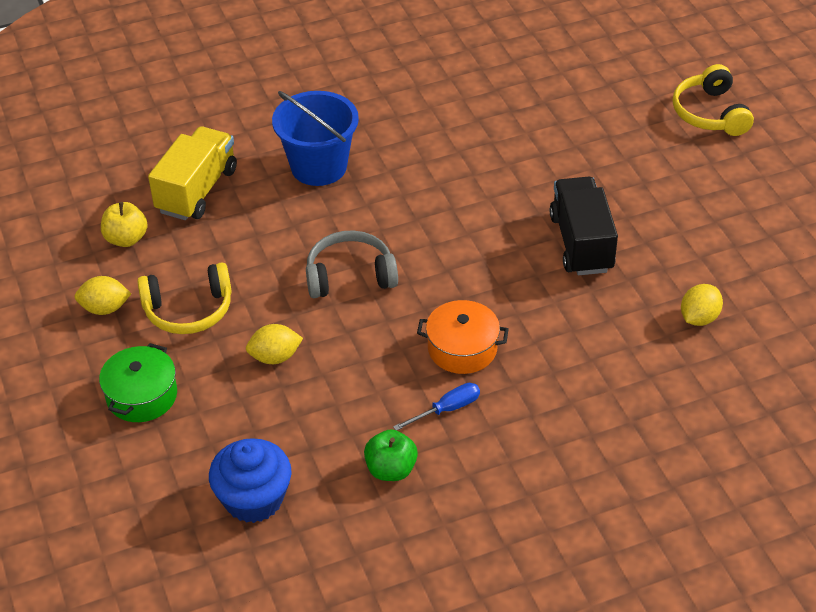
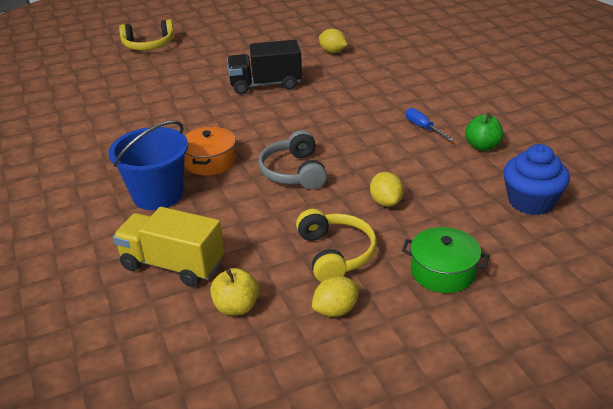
camera: 90 degrees left, 10 degrees down
yellow lemon [74,276,131,315] -> yellow lemon turned 60 degrees clockwise [312,276,360,317]
orange pot [417,300,509,374] -> orange pot moved to [184,126,236,175]

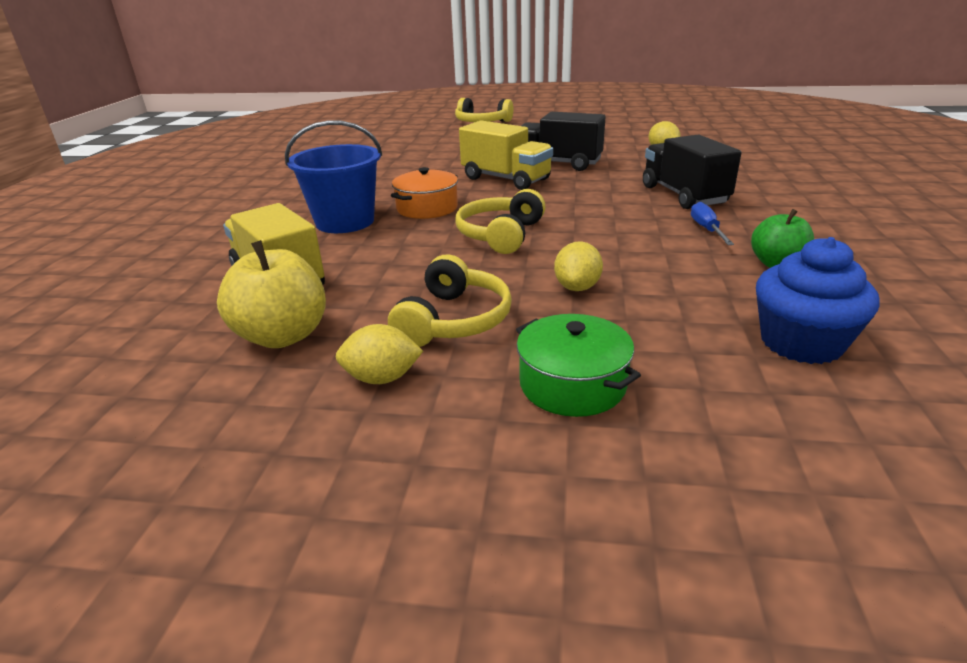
camera: 30 degrees right, 5 degrees down
yellow apple [210,268,259,316] -> yellow apple [217,240,326,348], size x1.52
grey headphones [259,130,327,190] -> yellow headphones [456,189,546,254]
none -> yellow truck [459,120,553,190]
none -> black truck [643,134,741,209]

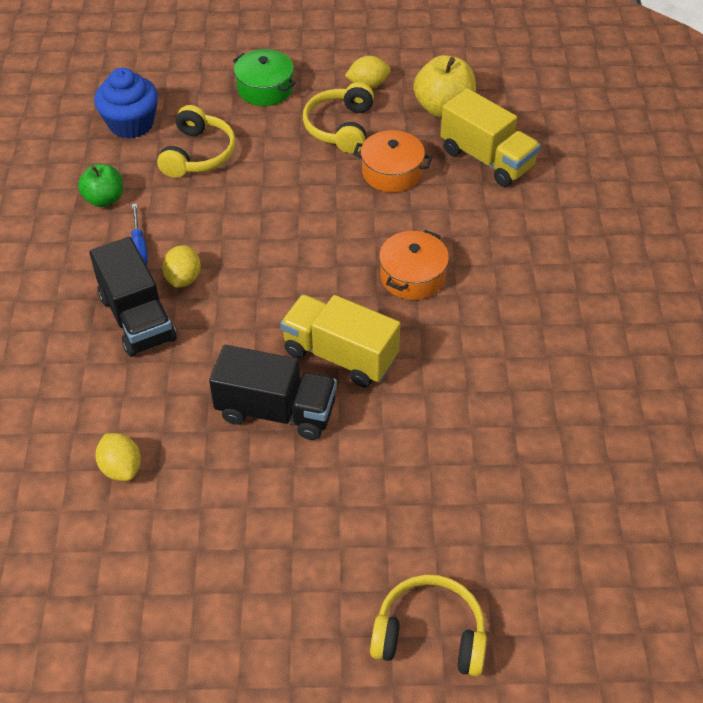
camera: 170 degrees right, 20 degrees up
blue bucket [285,120,382,233] -> none
yellow headphones [456,189,546,254] -> yellow headphones moved to [157,105,236,178]
yellow lemon [554,241,603,291] -> yellow lemon moved to [162,245,201,288]
none -> orange pot [353,130,432,192]

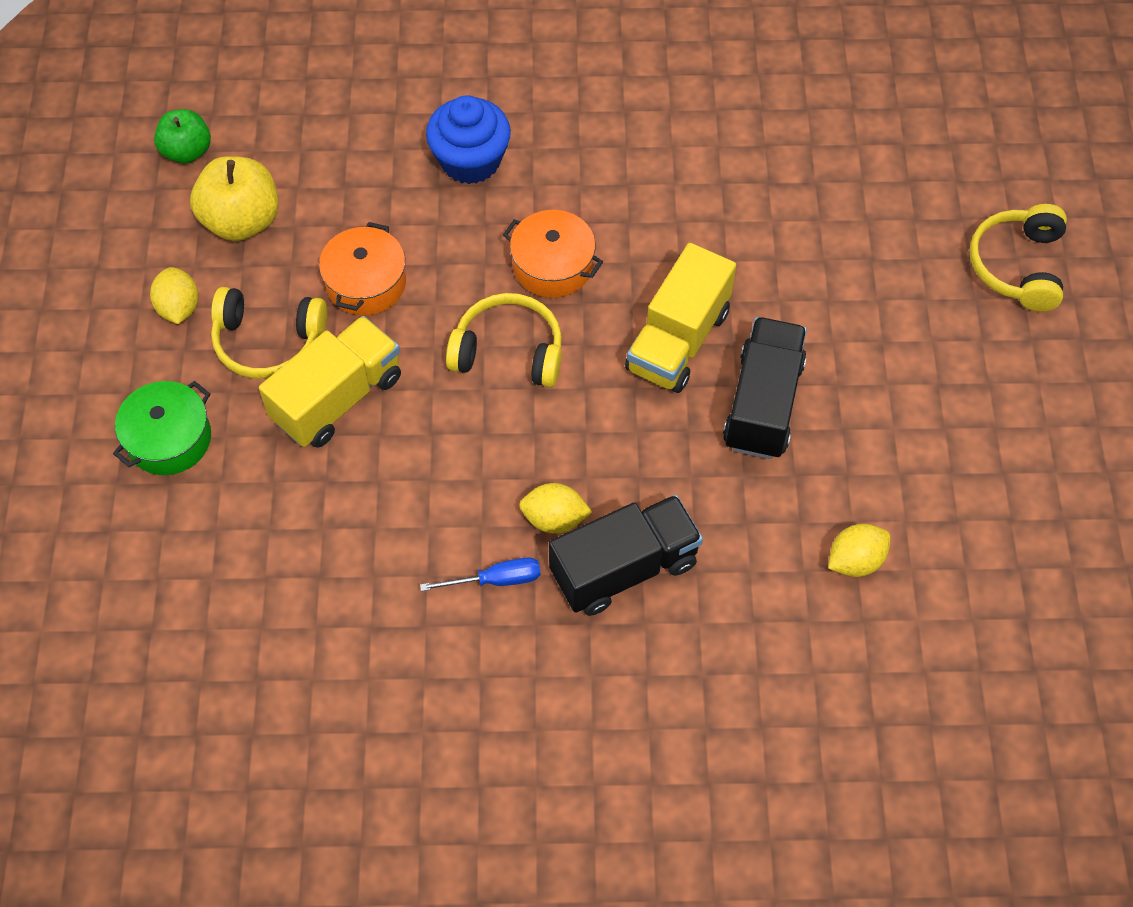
camera: 90 degrees left, 10 degrees up
green apple [78,164,123,207] -> green apple moved to [154,109,211,164]
blue cupcake [94,68,158,139] -> blue cupcake moved to [426,95,511,184]
yellow headphones [157,105,236,178] -> yellow headphones moved to [446,293,562,387]
yellow truck [440,88,541,187] -> yellow truck moved to [259,316,401,448]

